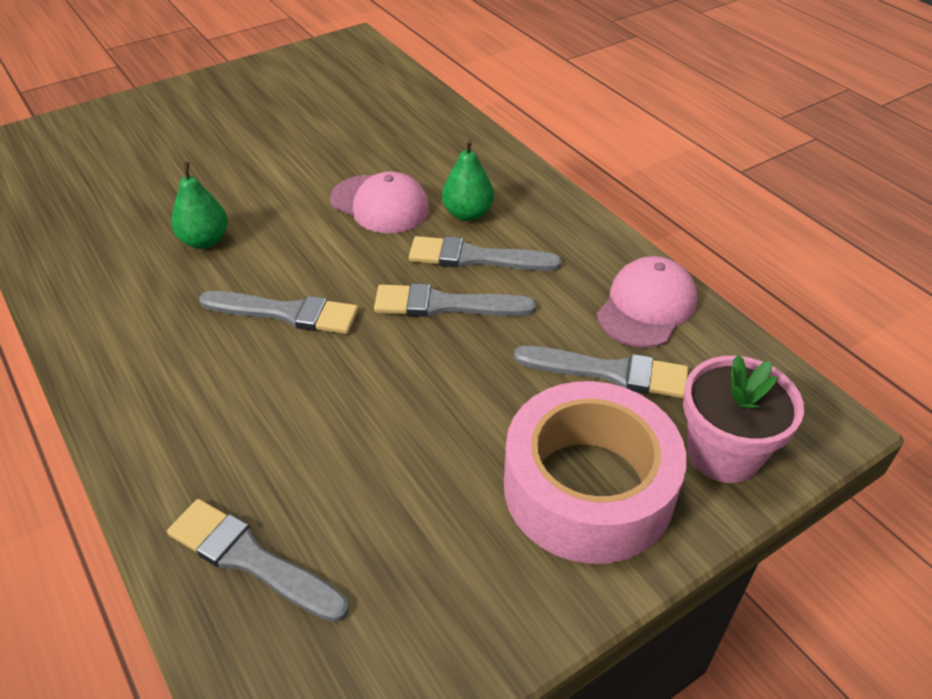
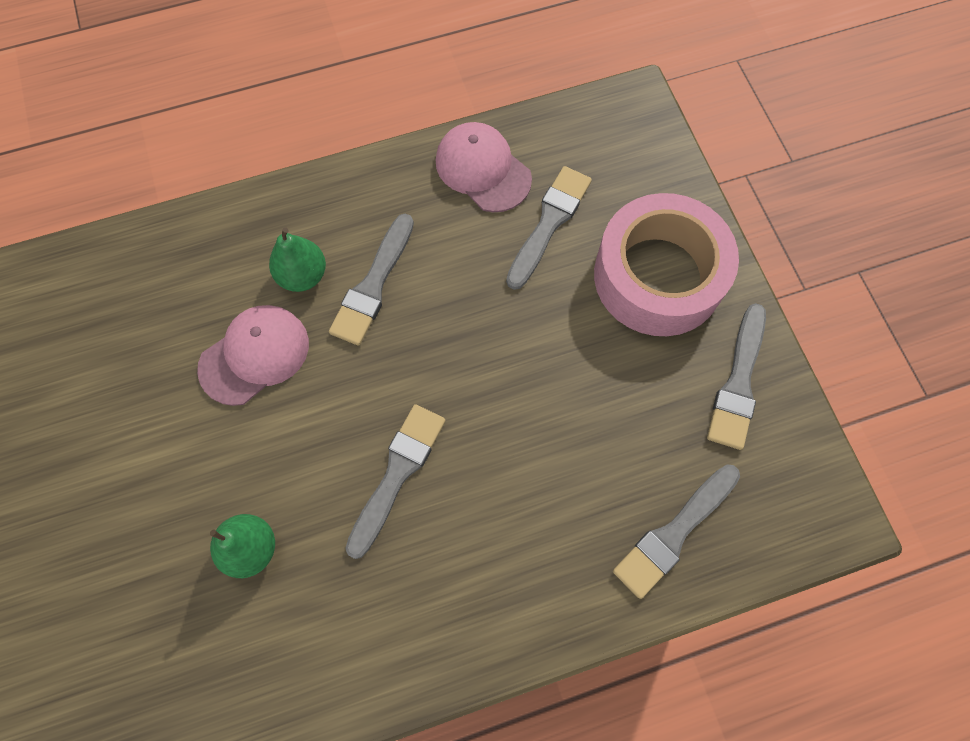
camera: 75 degrees left, 25 degrees up
grey brush [374,283,536,317] -> grey brush moved to [707,303,766,450]
pink flower pot [683,355,804,483] -> none

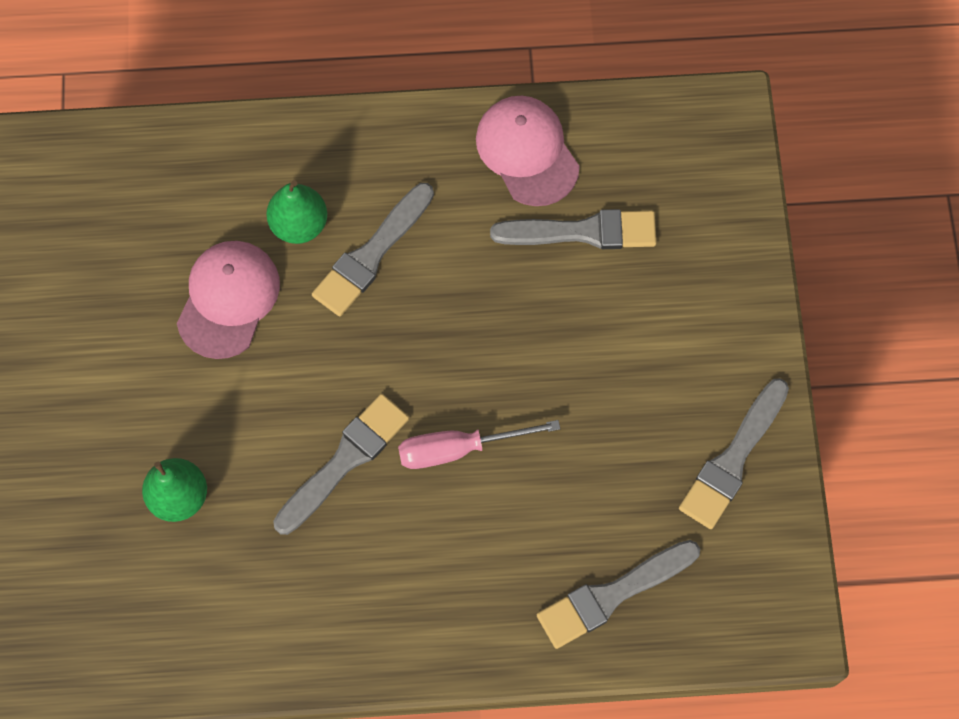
camera: 15 degrees right, 0 degrees up
pink cap [197,305,309,406] -> pink cap turned 45 degrees counterclockwise [177,241,280,359]
grey brush [506,166,592,290] -> grey brush turned 45 degrees clockwise [490,209,657,249]
pink tape [594,193,739,336] -> none
none -> pink screwdriver [398,420,560,469]

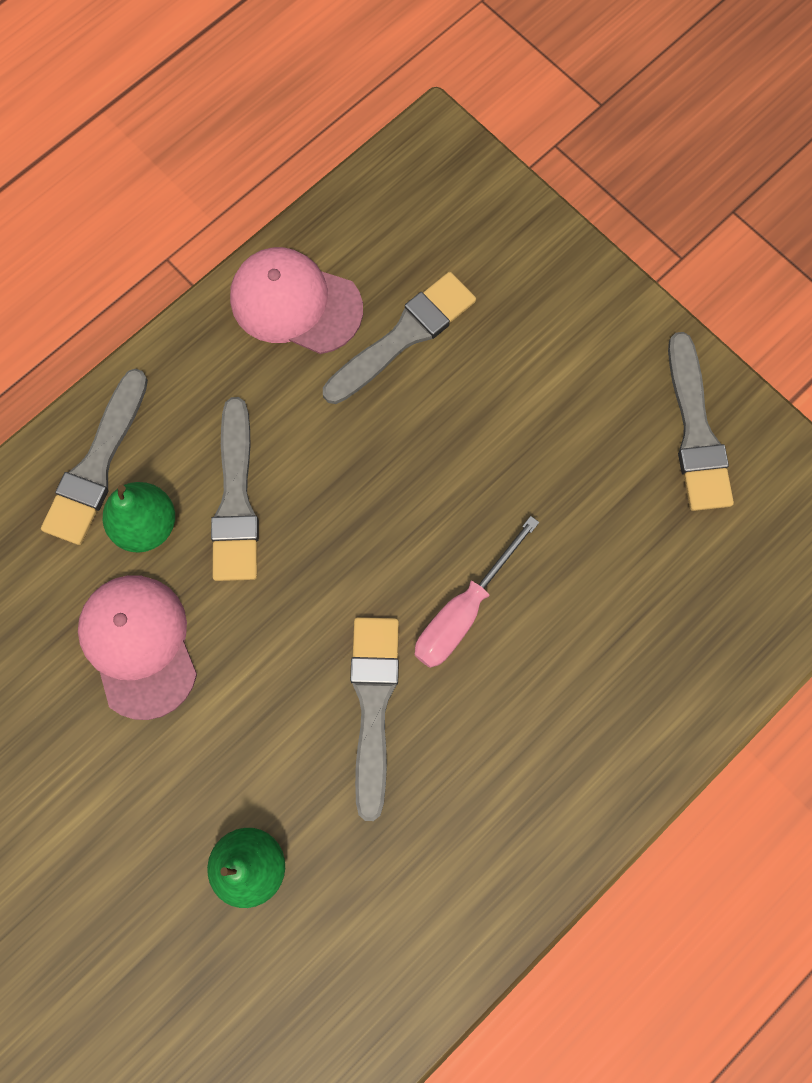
camera: 40 degrees left, 5 degrees up
grey brush [537,540,700,649] -> grey brush moved to [41,369,148,545]

